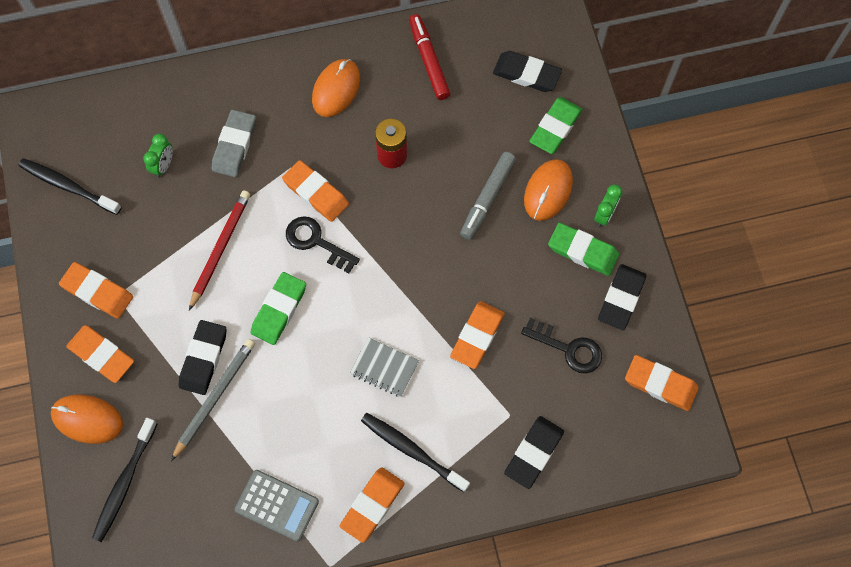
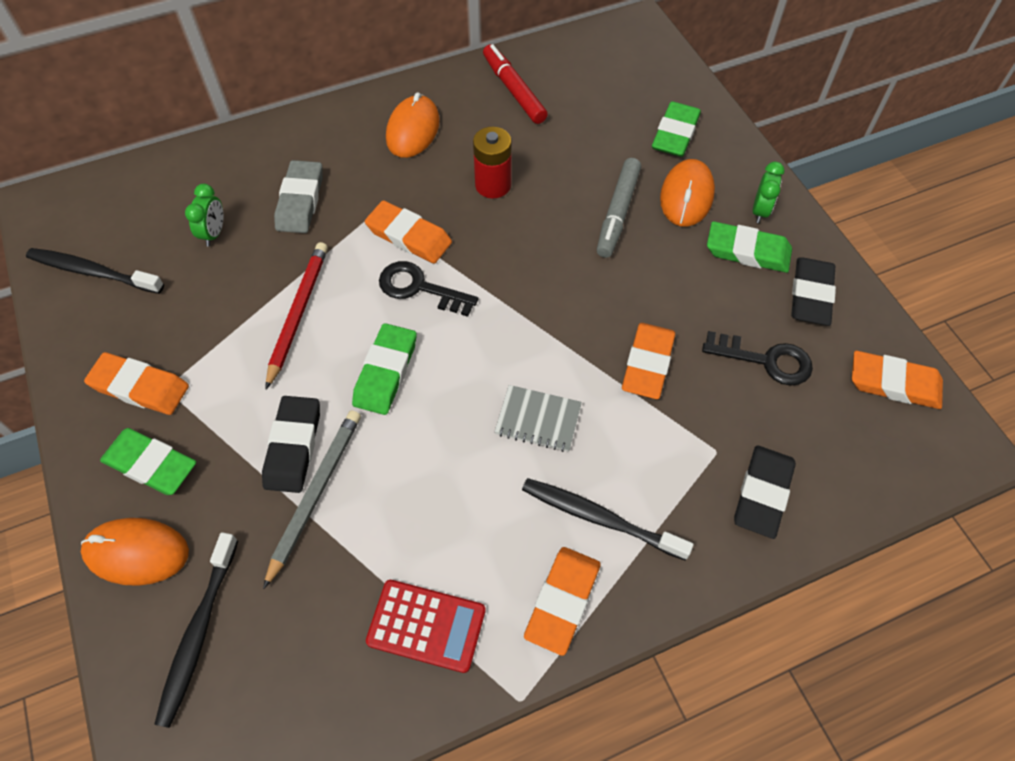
camera: 10 degrees left, 10 degrees down
orange eraser [66,325,134,383] -> green eraser [100,428,196,495]
grey calculator [235,470,319,541] -> red calculator [366,580,486,673]
black eraser [493,51,562,92] -> none

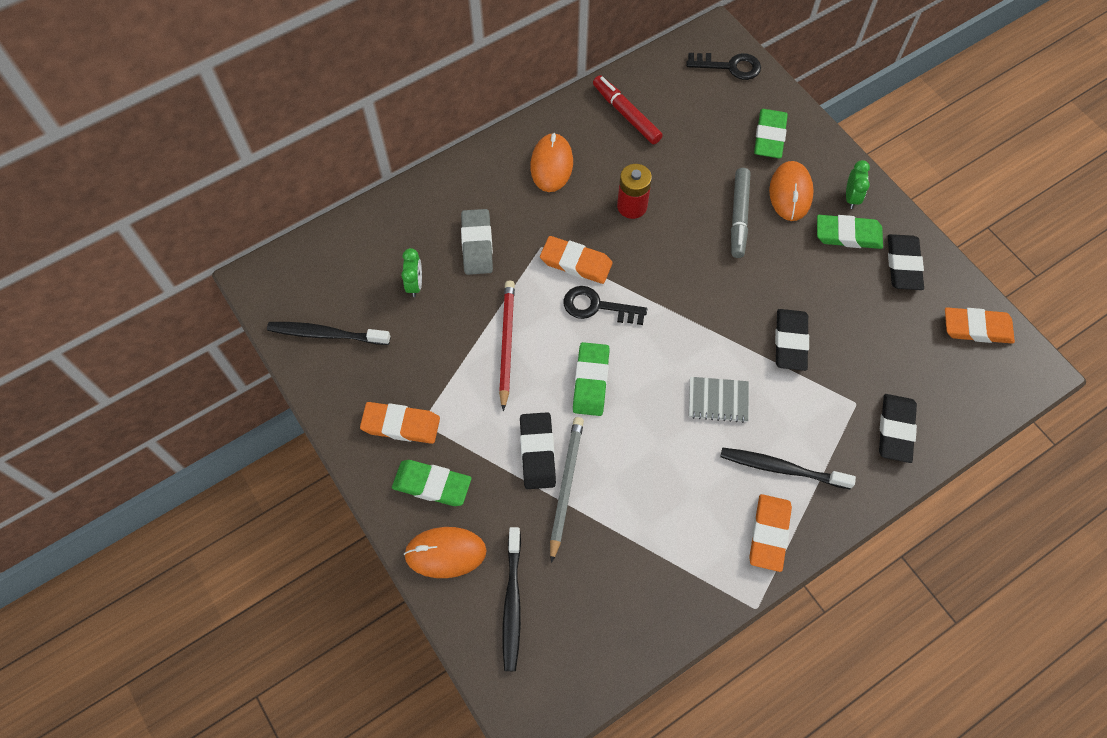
camera: 10 degrees left, 5 degrees up
red calculator [366,580,486,673] -> none
orange eraser [622,323,675,399] -> black eraser [775,309,809,371]
black key [702,331,813,386] -> black key moved to [686,53,761,80]

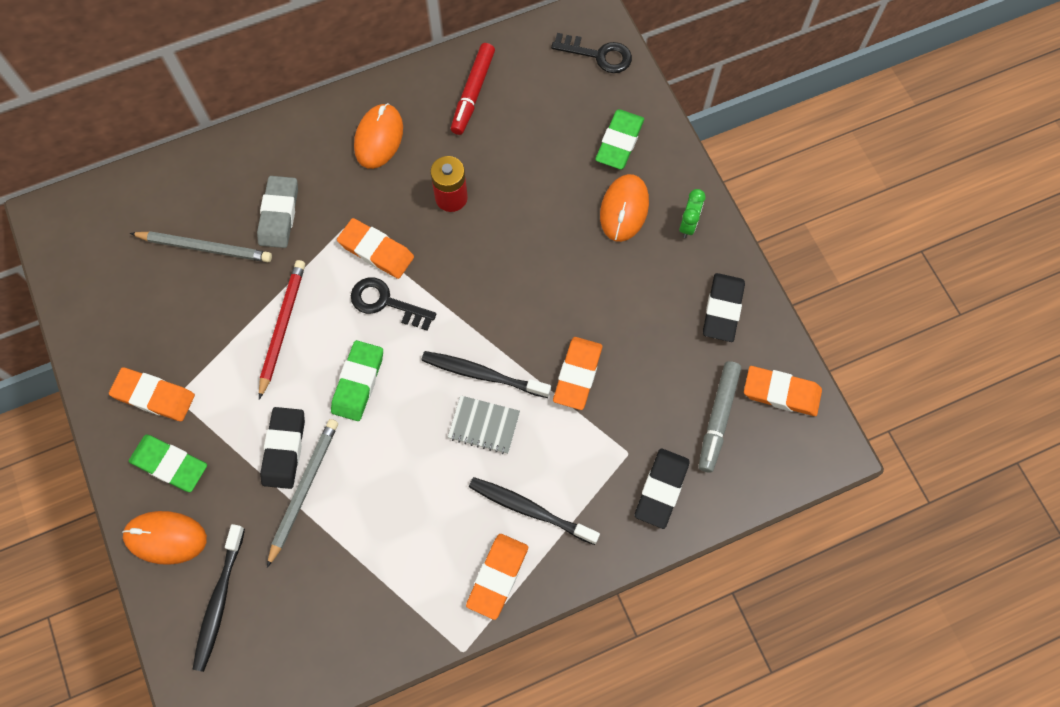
camera: 10 degrees right, 5 degrees up
black toothbrush [267,322,390,345] -> black toothbrush moved to [421,351,551,398]
green clock [401,248,422,297] -> grey pencil [130,231,272,262]
red marker [593,75,663,145] -> red marker turned 135 degrees counterclockwise [451,43,495,135]
grey marker [731,168,751,258] -> grey marker moved to [699,361,741,473]
black eraser [775,309,809,371] -> orange eraser [553,337,603,410]
green eraser [817,215,883,249] -> none

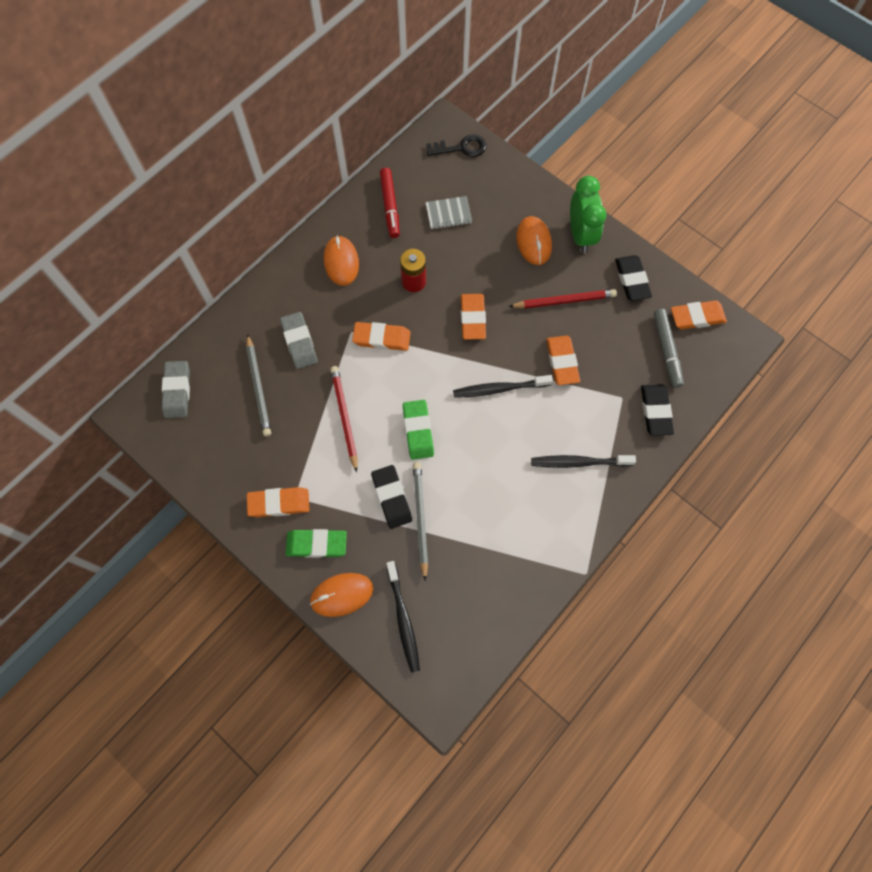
camera: 25 degrees left, 0 degrees up
grey pencil [130,231,272,262] -> grey pencil turned 90 degrees clockwise [246,334,271,436]
black key [351,278,436,331] -> none
grey notebook [448,395,520,454] -> grey notebook moved to [425,196,472,229]
orange eraser [466,534,528,620] -> orange eraser moved to [461,294,486,340]
green eraser [595,109,644,169] -> none
green clock [679,189,706,238] -> green clock [570,176,607,253], size x1.92
none -> grey eraser [162,361,190,418]
none -> red pencil [509,289,617,309]

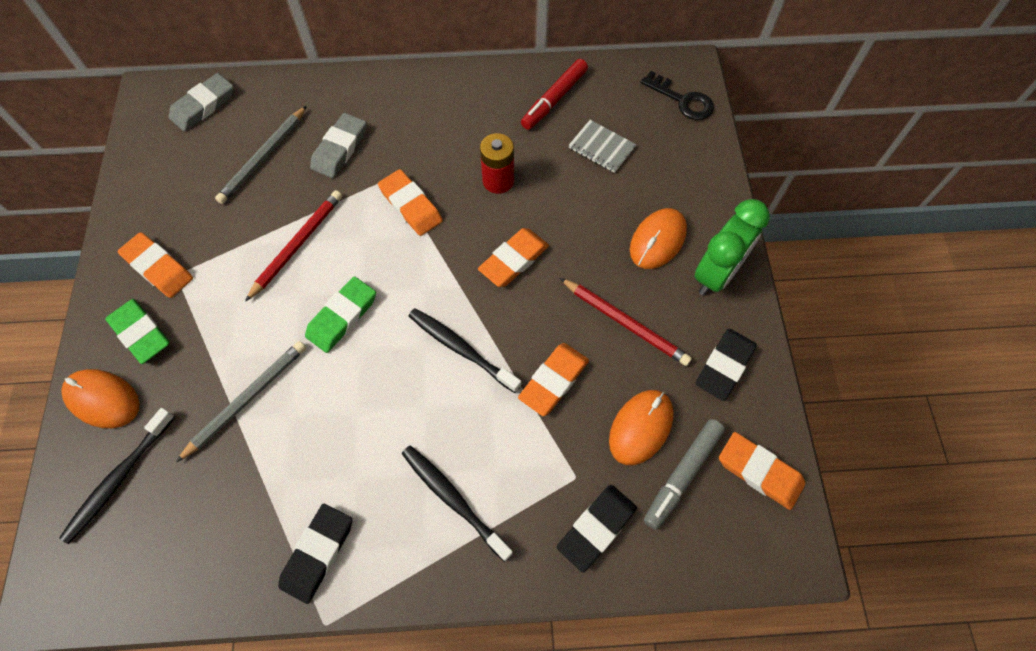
camera: 45 degrees right, 5 degrees down
orange mouse [324,235,359,286] -> orange mouse moved to [609,390,674,465]
black eraser [371,465,412,529] -> black eraser moved to [278,504,352,604]

